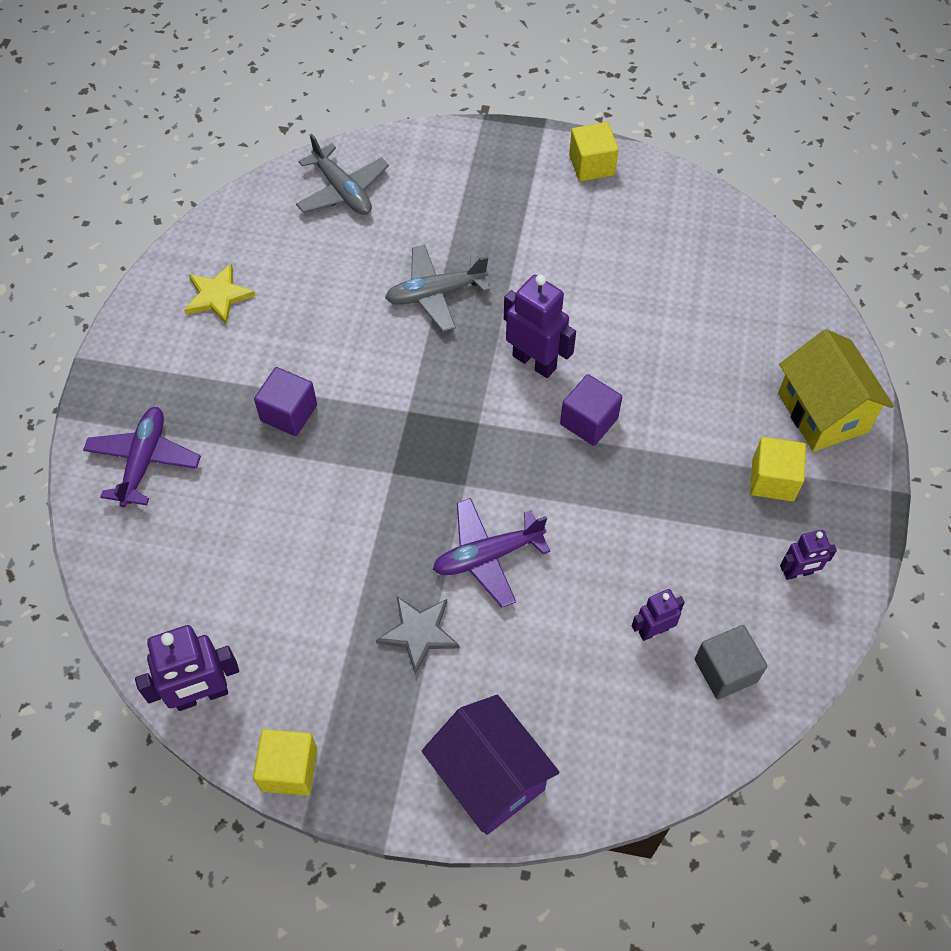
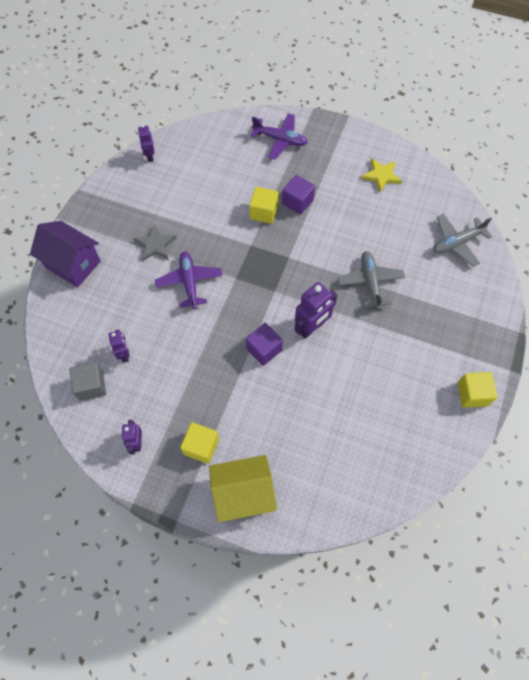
camera: 100 degrees right, 5 degrees up
purple robot [135,625,239,711] -> purple robot [138,124,155,162], size x0.59
yellow cube [253,729,317,796] -> yellow cube moved to [249,187,279,224]
purple house [422,695,560,835] -> purple house turned 60 degrees clockwise [30,221,101,287]

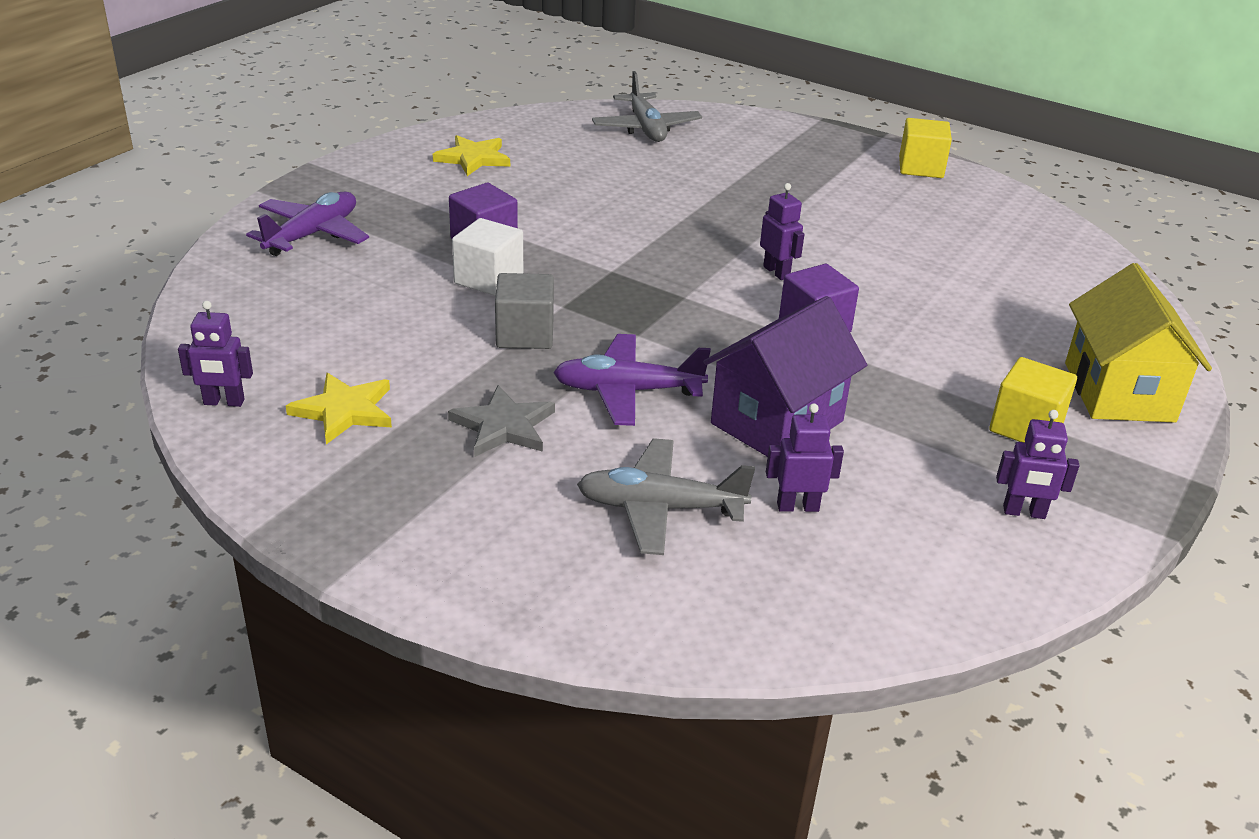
camera: 80 degrees left, 30 degrees down
purple house [30,221,101,287] -> purple house moved to [703,296,867,457]
grey cube [69,362,106,401] -> grey cube moved to [495,273,554,349]
yellow cube [249,187,279,224] -> white cube [452,218,523,296]
purple robot [295,282,337,339] -> purple robot [760,183,804,280], size x0.59
grey plane [338,251,405,309] -> grey plane moved to [577,438,755,555]
none -> yellow star [286,373,392,444]

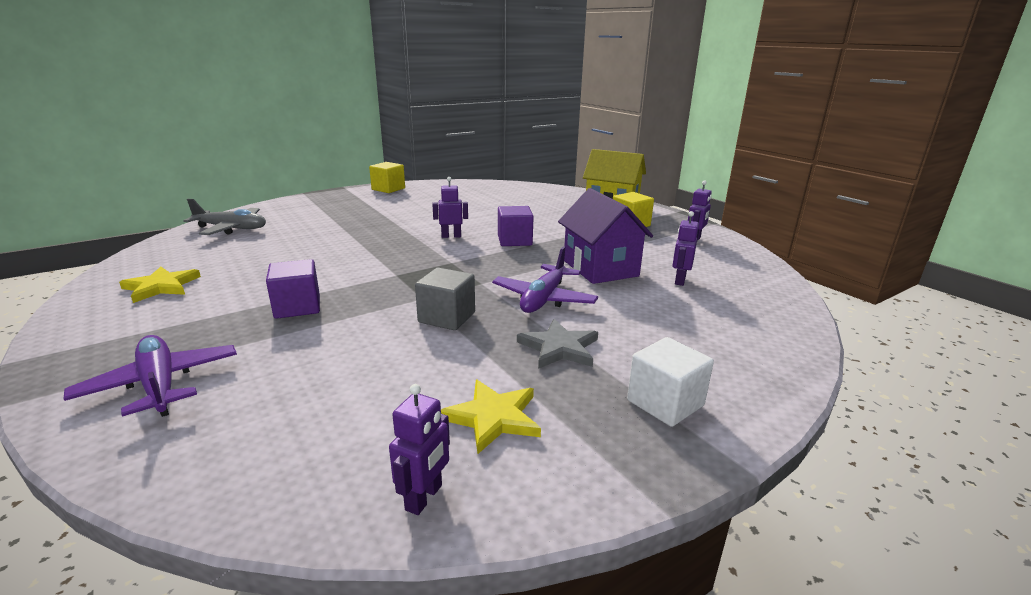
camera: 65 degrees left, 10 degrees down
white cube [452,218,523,296] -> white cube moved to [627,337,714,427]
grey plane [577,438,755,555] -> none

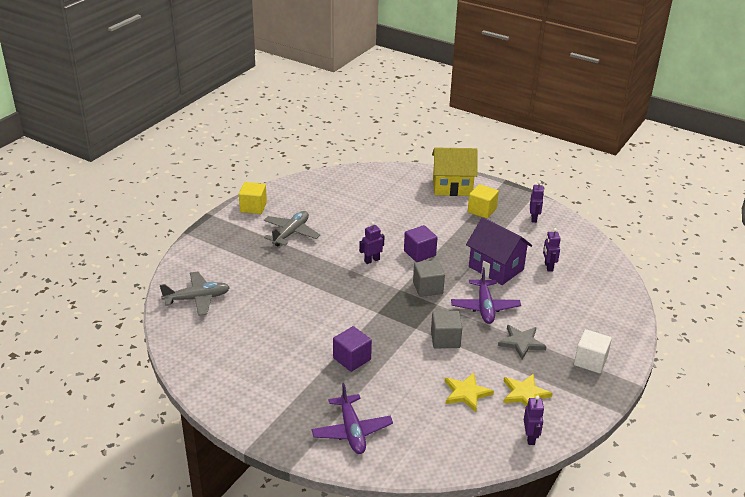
camera: 25 degrees left, 10 degrees up
purple plane [63,335,237,417] -> purple plane turned 135 degrees counterclockwise [312,383,393,454]
yellow star [119,267,201,303] -> yellow star moved to [445,373,494,412]
none -> grey plane [264,211,320,247]
none -> grey cube [413,260,445,297]

